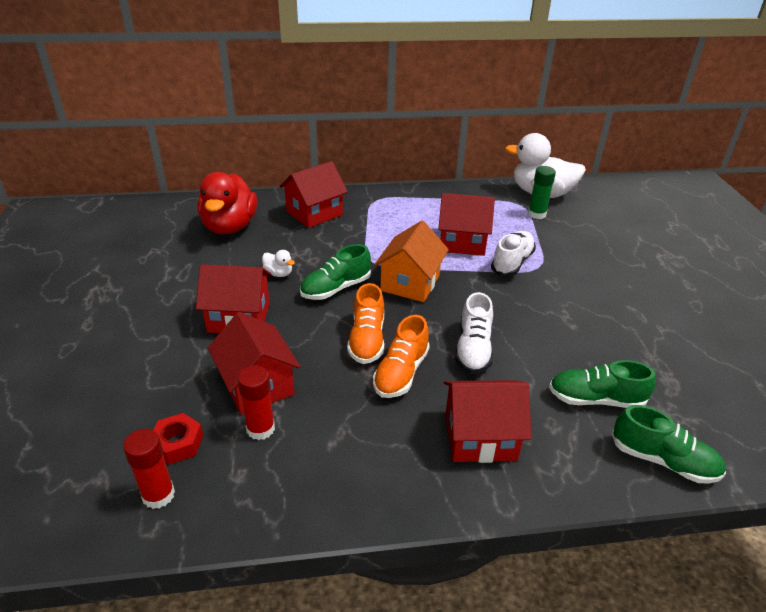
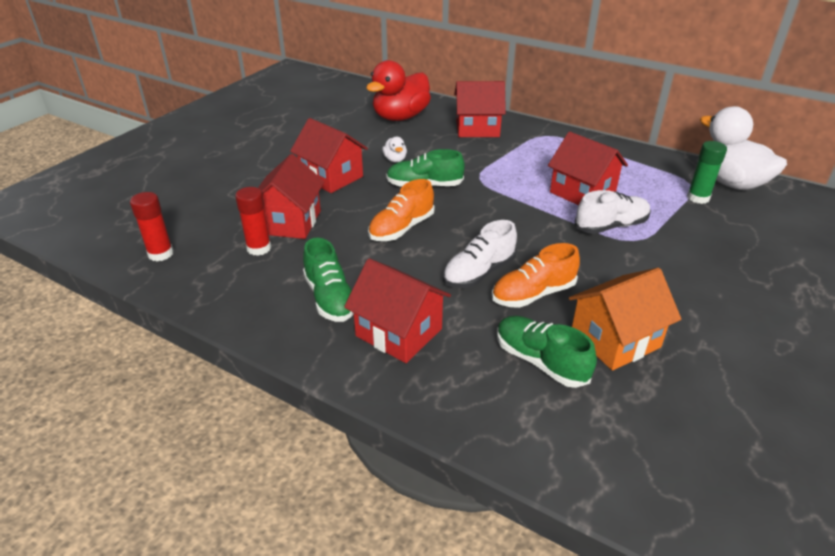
camera: 40 degrees right, 0 degrees up
red nut [153,413,203,465] -> none
orange shoe [373,315,430,398] -> orange shoe moved to [492,243,580,308]
orange house [374,221,449,302] -> orange house moved to [569,268,681,371]
green shoe [611,405,726,484] -> green shoe moved to [303,237,354,322]

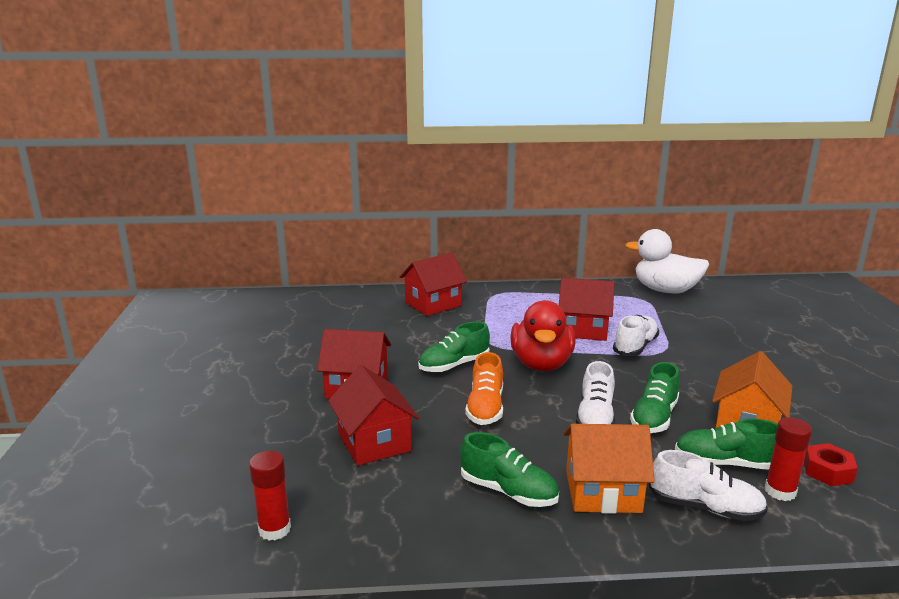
camera: 35 degrees left, 15 degrees down
red glue stick [235,187,271,256] -> red glue stick moved to [765,417,812,501]
red house [344,258,451,363] -> orange house [564,424,655,514]
red duck [366,60,431,121] -> red duck moved to [510,300,575,371]
white duck [382,137,407,163] -> none
orange shoe [492,243,580,308] -> green shoe [630,362,680,433]
green glue stick [687,141,727,204] -> none
none -> white shoe [649,450,768,521]
none -> red nut [804,443,858,486]

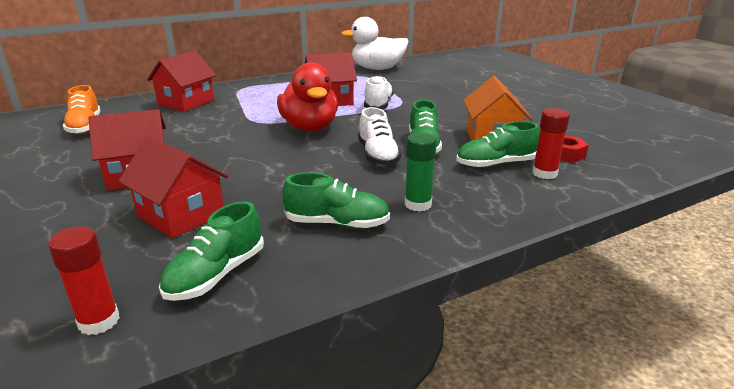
camera: 25 degrees left, 5 degrees up
green shoe [418,322,490,373] -> green shoe moved to [159,201,264,301]
orange shoe [465,352,503,425] -> orange shoe moved to [63,85,100,134]
orange house [564,424,655,514] -> green glue stick [405,133,437,212]
white shoe [649,450,768,521] -> none

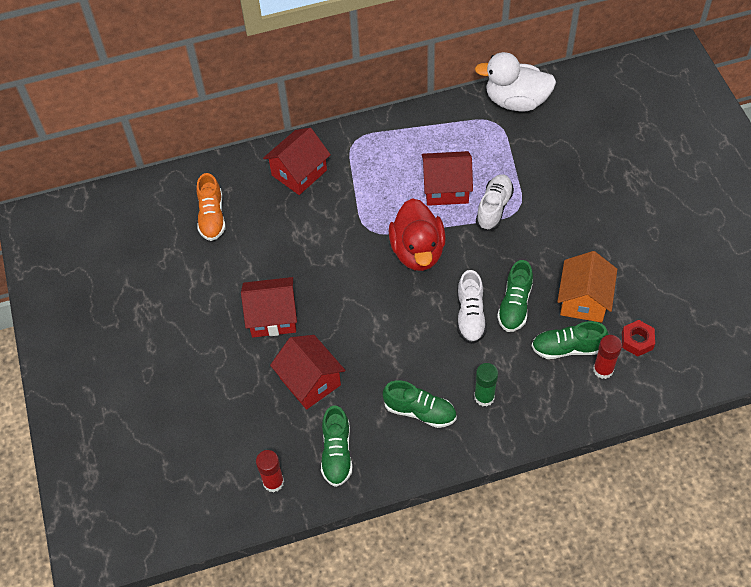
camera: 15 degrees right, 30 degrees up
green shoe [159,201,264,301] -> green shoe turned 45 degrees counterclockwise [321,405,352,487]

